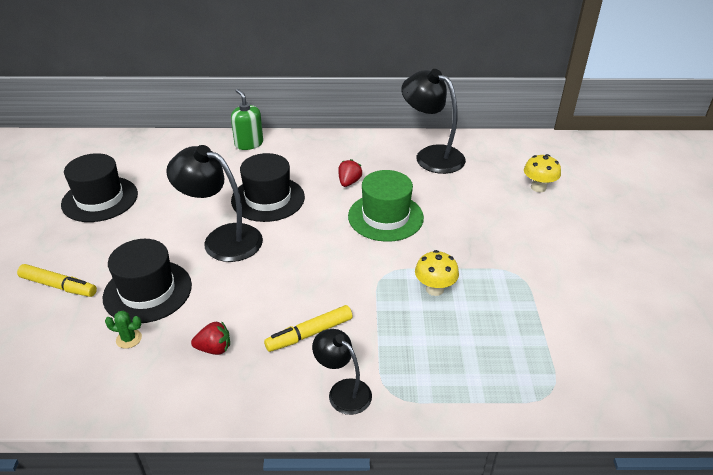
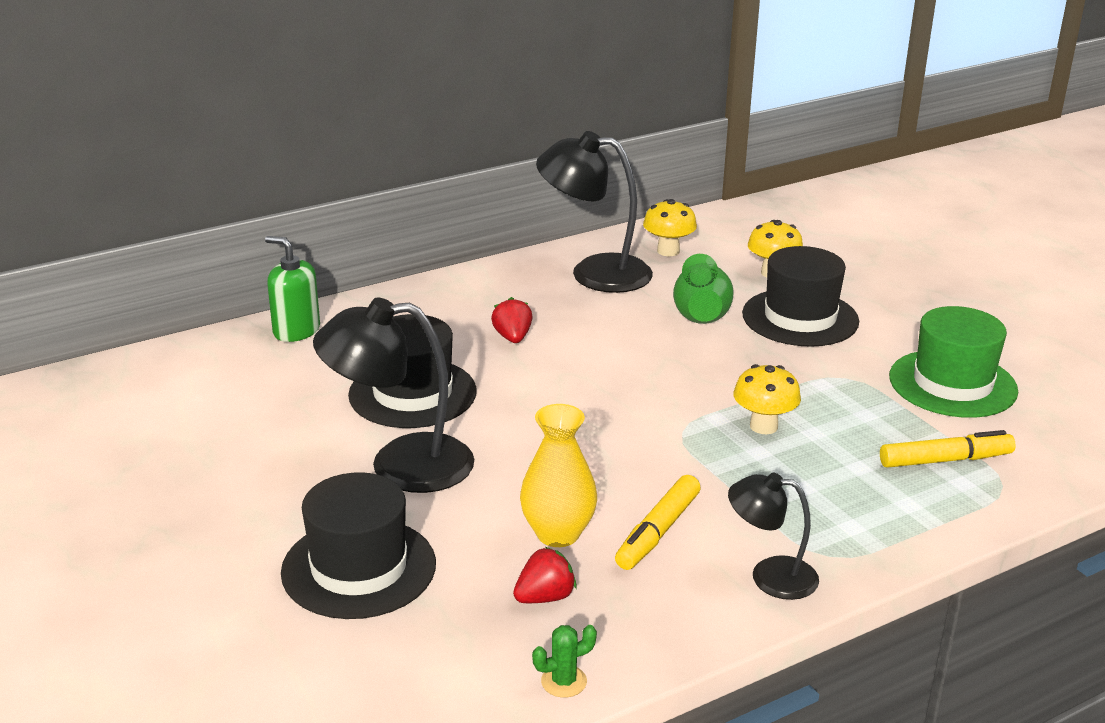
camera: 30 degrees left, 10 degrees down
yellow marker [17,264,97,297] -> yellow marker moved to [880,430,1016,468]
black hat [61,153,138,222] -> black hat moved to [742,246,859,347]
green cactus [105,311,142,348] -> green cactus moved to [532,625,597,698]
green hat [348,170,424,242] -> green hat moved to [889,306,1018,418]
none -> yellow vase [520,404,597,547]
none -> yellow mushroom [643,199,697,256]
none -> green vase [673,254,734,324]

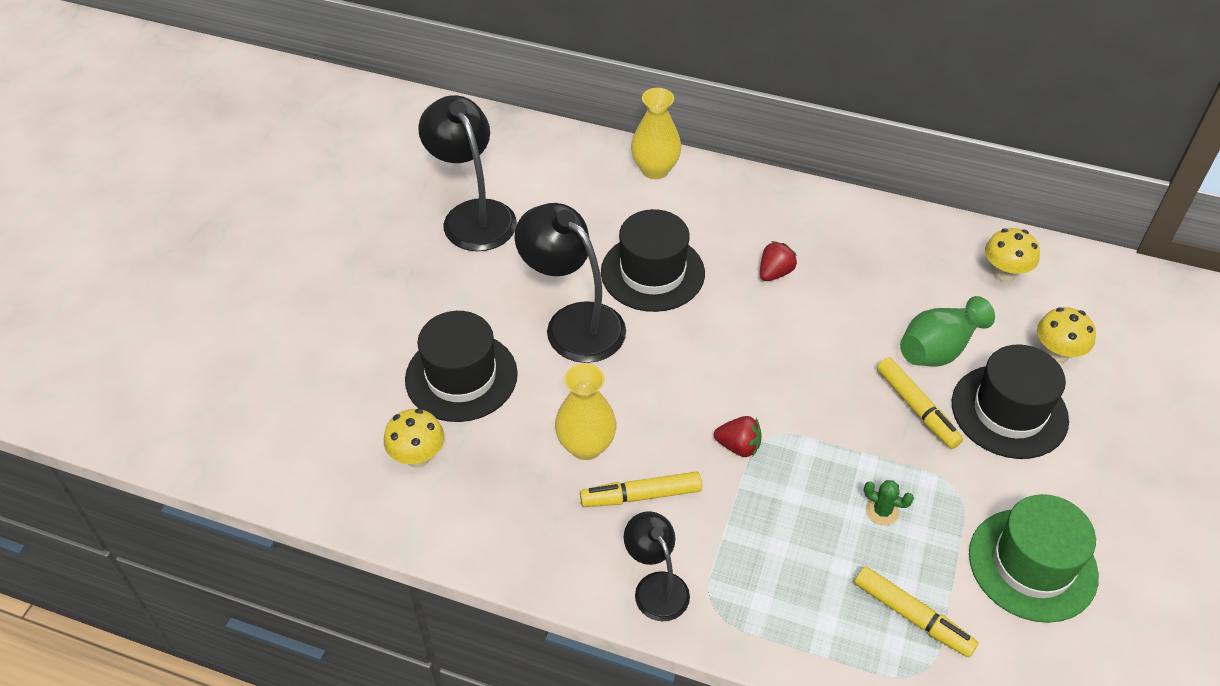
camera: 50 degrees right, 20 degrees up
green soap dispenser [265,236,320,342] -> yellow vase [631,88,681,179]
red strawberry [513,547,577,603] -> red strawberry moved to [714,416,762,457]
green cactus [532,625,597,698] -> green cactus moved to [864,480,914,525]
black lamp [536,131,653,293] -> black lamp moved to [418,95,517,251]
yellow mushroom [733,364,801,434] -> yellow mushroom moved to [384,409,444,468]
none -> yellow marker [877,357,963,449]

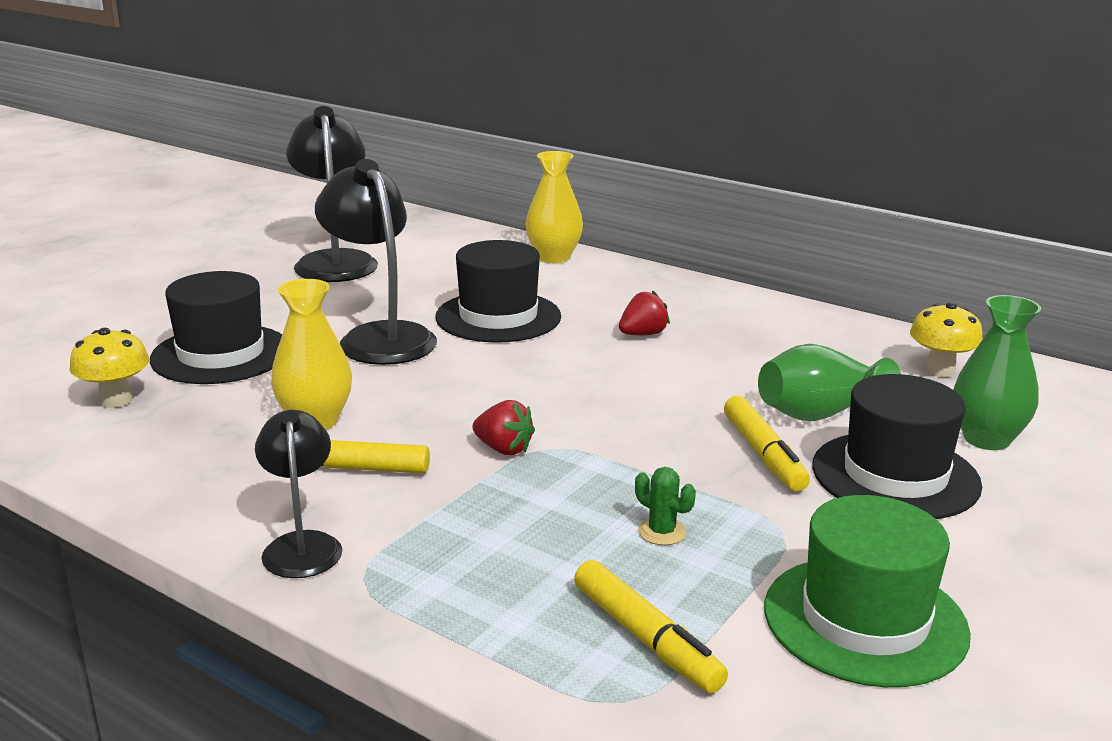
camera: 15 degrees right, 25 degrees down
yellow mushroom [1037,307,1096,363] -> green vase [953,295,1041,450]

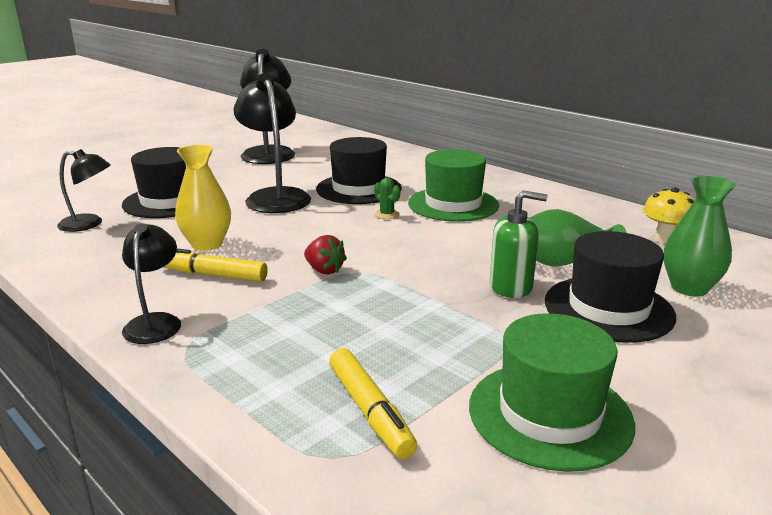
camera: 10 degrees right, 0 degrees up
yellow mushroom [70,328,149,408] -> black lamp [57,149,111,232]
yellow vase [526,151,583,263] -> none
red strawberry [619,291,670,335] -> green hat [408,149,499,222]
green cactus [635,467,696,545] -> green cactus moved to [374,178,400,219]
yellow marker [724,396,810,492] -> green soap dispenser [490,190,547,298]

